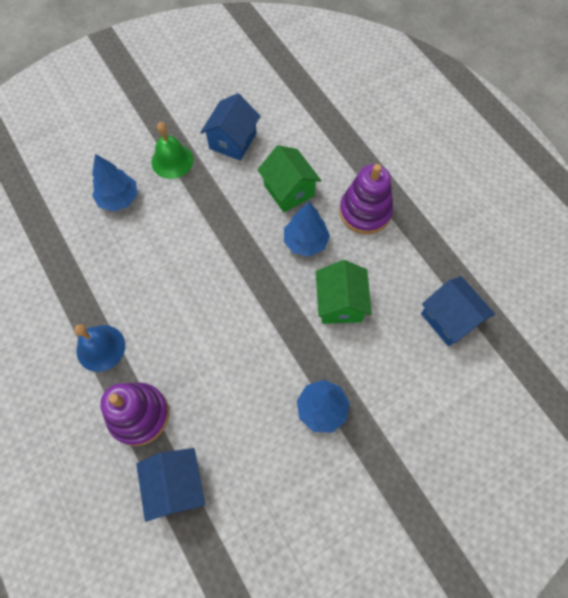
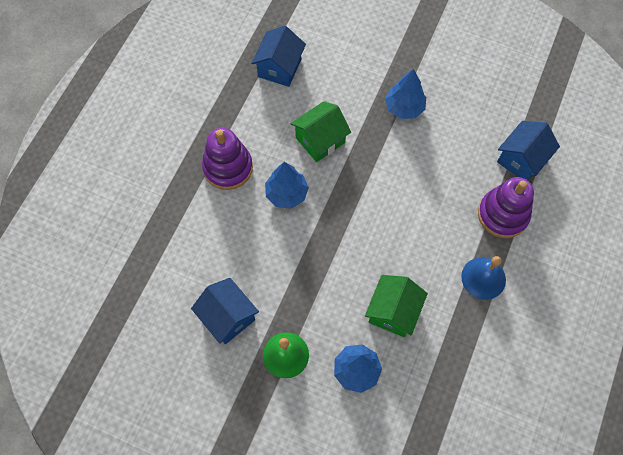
camera: 125 degrees left, 0 degrees up
blue house [200,93,261,161] -> blue house turned 60 degrees clockwise [191,278,259,344]
green house [257,145,322,213] -> green house moved to [365,275,428,337]

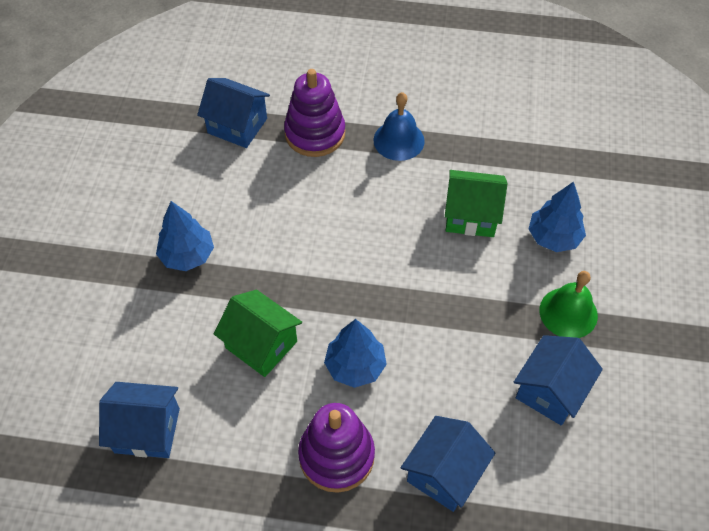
camera: 105 degrees left, 10 degrees down
none -> blue house [401,416,495,512]

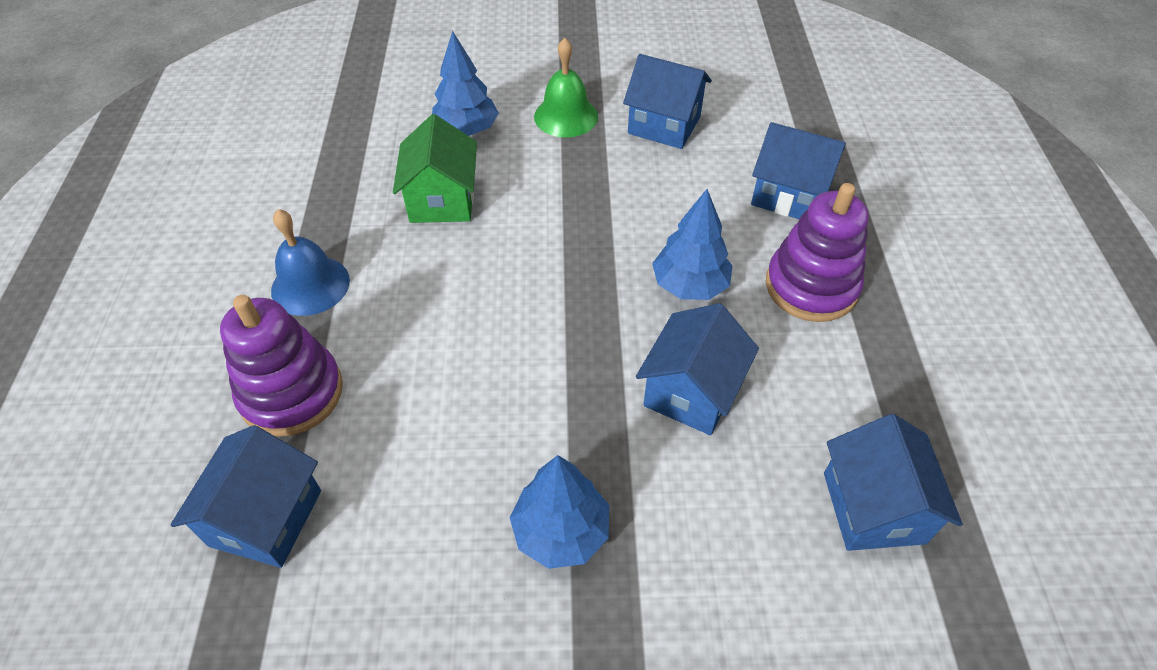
camera: 100 degrees left, 5 degrees down
green house [214,290,302,377] -> blue house [636,303,759,435]

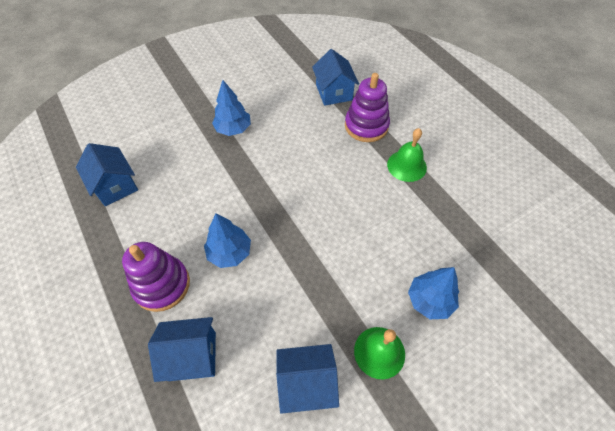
camera: 150 degrees right, 5 degrees up
blue bell [271,209,350,316] -> green bell [387,128,427,182]
green house [393,114,477,223] -> none
blue house [636,303,759,435] -> none

